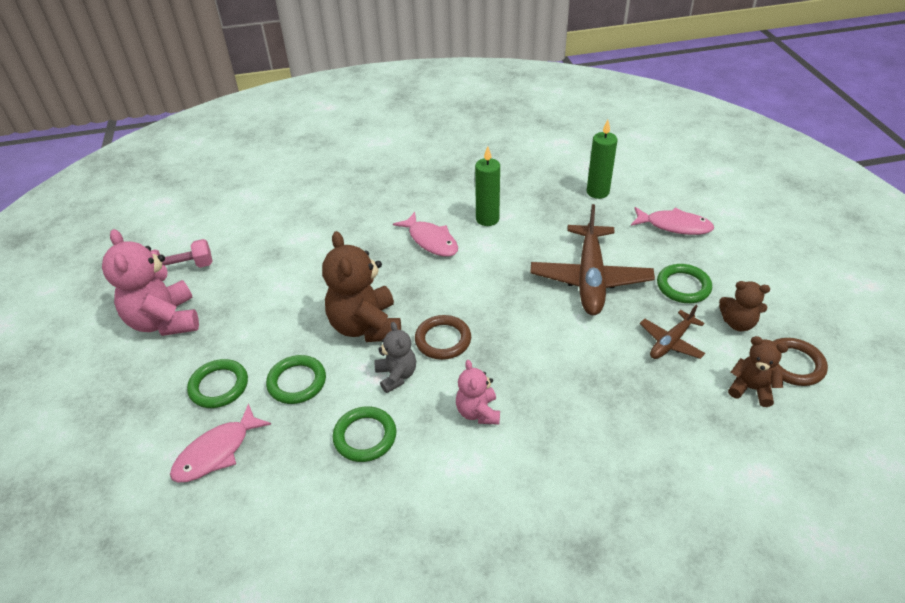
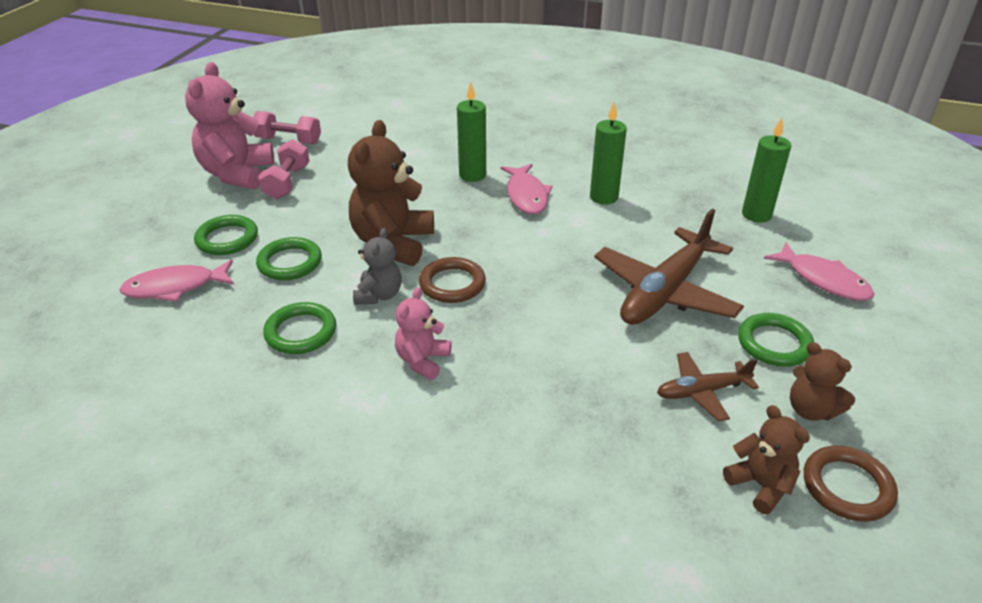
camera: 30 degrees right, 5 degrees down
none -> pink dumbbell [258,139,309,199]
none -> green candle [457,82,486,182]

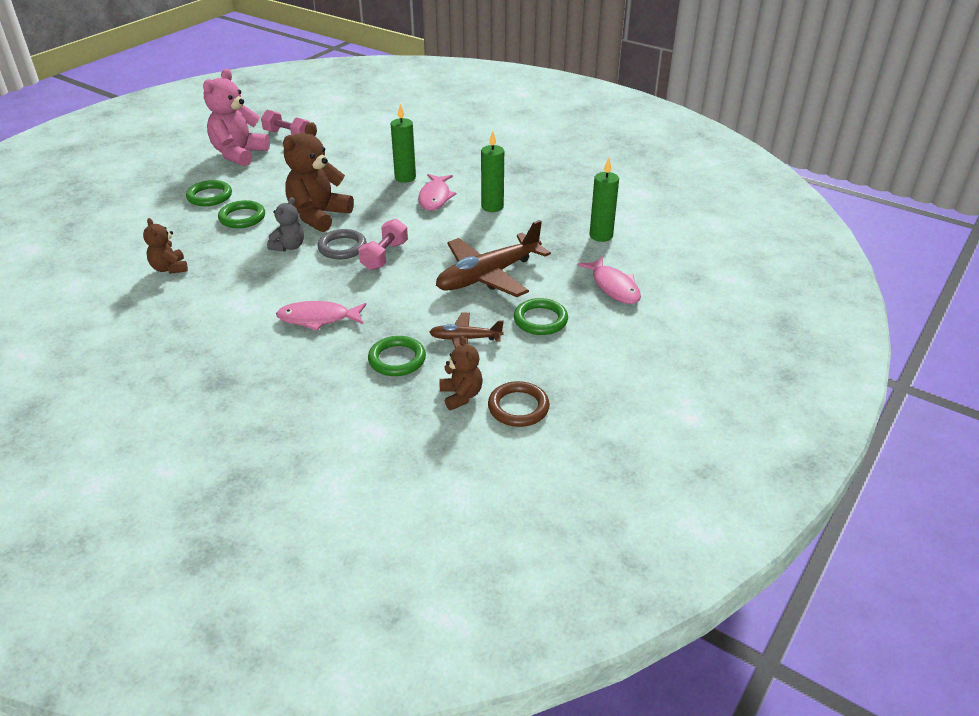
camera: 15 degrees right, 0 degrees up
pink fish [119,260,234,302] -> pink fish moved to [276,301,366,331]
pink dumbbell [258,139,309,199] -> pink dumbbell moved to [358,219,408,270]
green ring [263,302,336,354] -> green ring moved to [368,336,426,376]
pink teddy bear [395,287,451,380] -> none
brown ring [419,257,486,303] -> grey ring [318,229,367,259]
brown teddy bear [790,342,855,421] -> brown teddy bear moved to [143,218,188,274]

